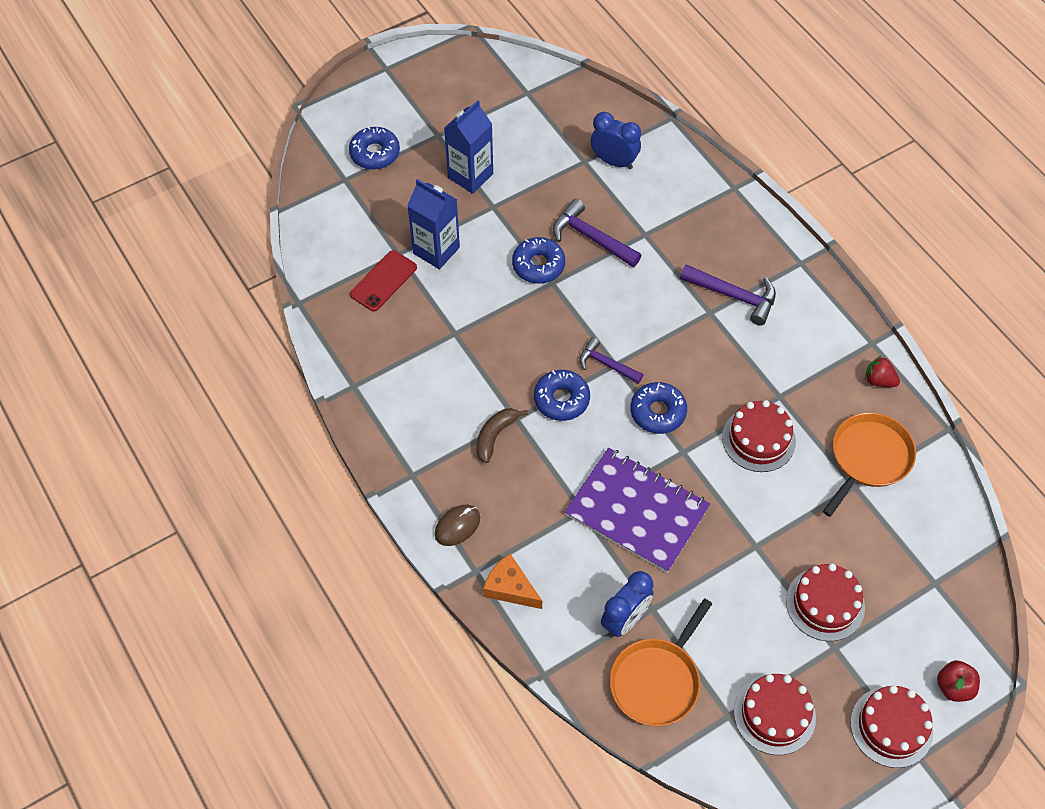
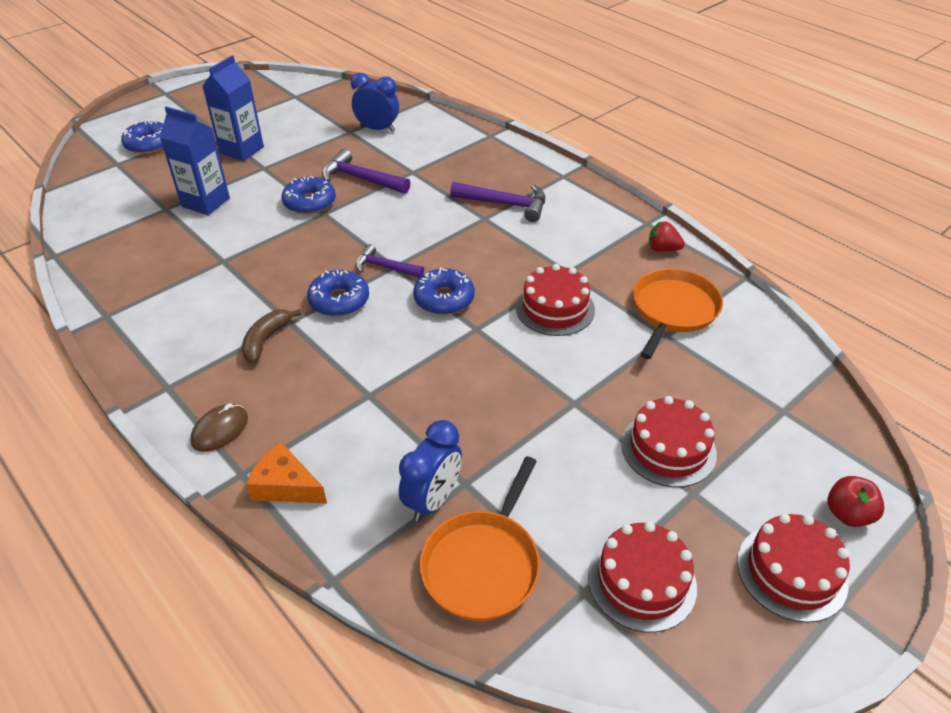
camera: 10 degrees left, 15 degrees down
red phone [350,250,417,312] -> none
purple notebook [565,448,710,573] -> none

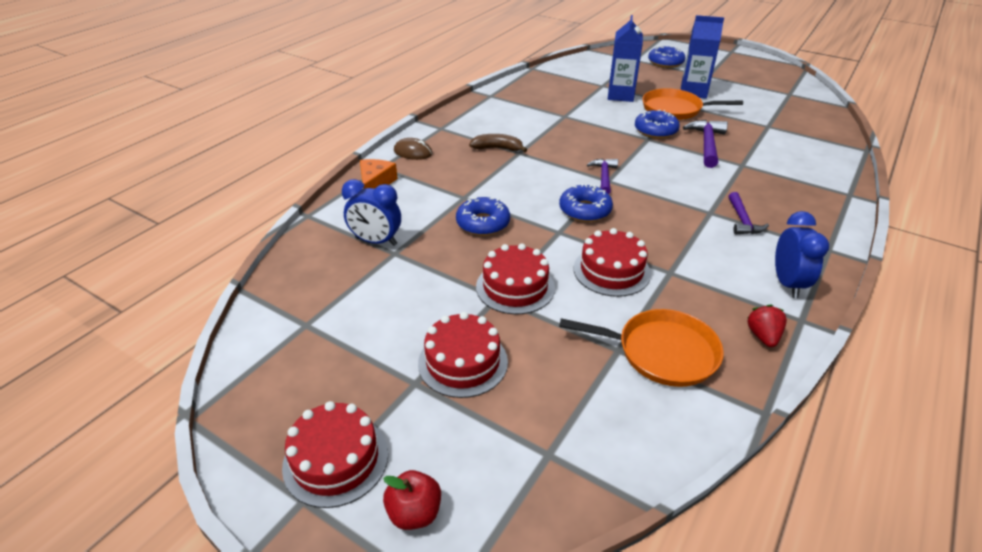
camera: 75 degrees right, 5 degrees down
blue donut [307,270,369,317] -> blue donut moved to [456,197,510,236]
blue clock [351,73,399,132] -> blue clock moved to [775,211,829,298]
orange pan [420,456,540,621] -> orange pan moved to [642,88,743,120]
purple hammer [450,182,545,222] -> purple hammer [729,192,769,234], size x0.67
red cake [588,522,697,632] -> red cake moved to [476,243,555,315]

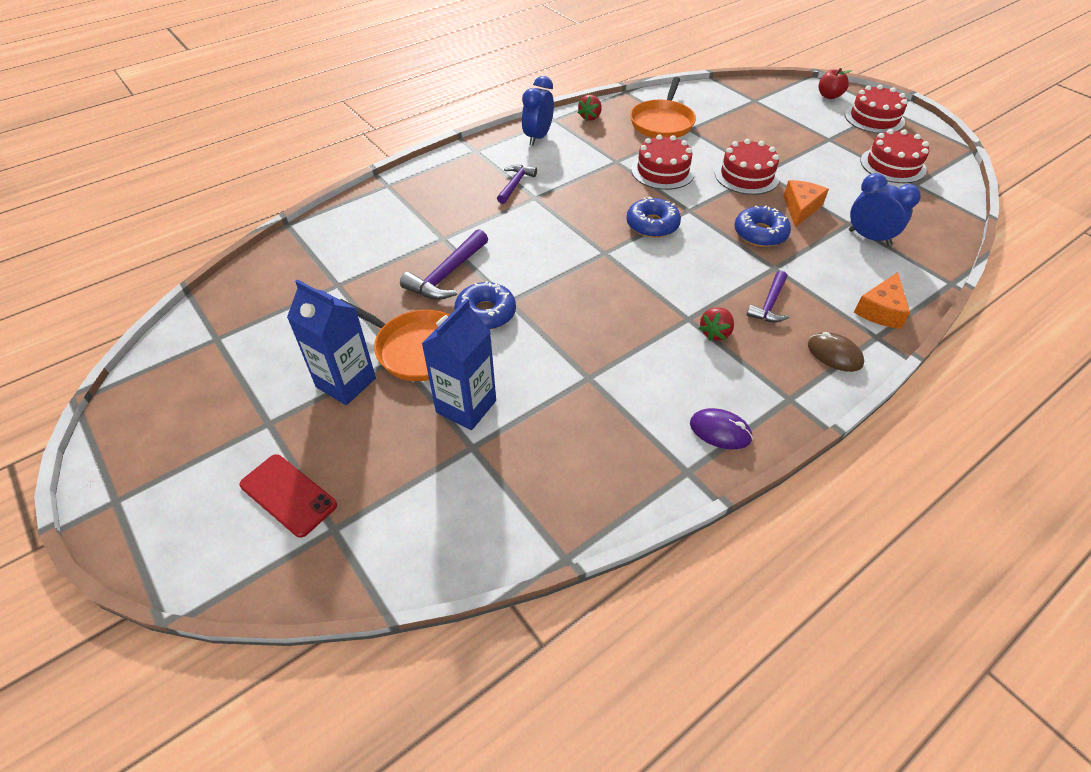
camera: 160 degrees left, 10 degrees up
red cake [418,312,508,398] -> red cake moved to [861,129,929,183]
brown banana [469,134,527,152] -> red strawberry [699,307,734,341]
orange pan [559,309,724,387] -> orange pan turned 105 degrees counterclockwise [630,77,696,138]
purple hammer [587,159,618,194] -> purple hammer moved to [746,271,789,322]
blue donut [648,46,686,68] -> red phone [239,454,337,538]
none -> purple mouse [690,408,753,449]
none -> orange cheese [783,180,829,227]

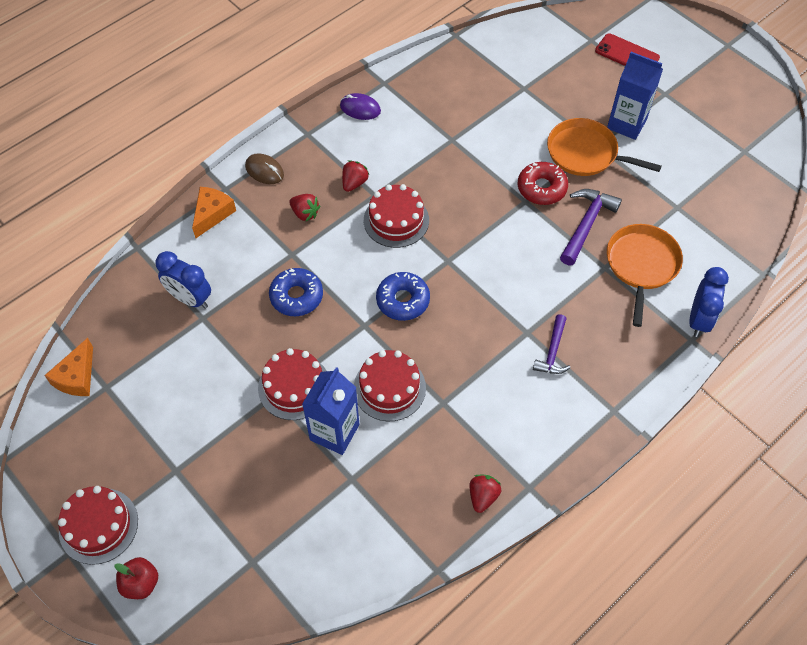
camera: 175 degrees right, 10 degrees up
blue carton [422,298,496,430] -> blue carton moved to [302,367,359,455]
blue donut [455,281,516,330] -> red donut [518,162,568,205]
blue clock [522,76,554,146] -> blue clock moved to [689,267,729,337]
orange pan [630,77,696,138] -> orange pan moved to [607,224,683,327]
purple hammer [746,271,789,322] -> red strawberry [289,194,320,221]
orange cheese [783,180,829,227] -> orange cheese moved to [44,338,93,396]
red cake [861,129,929,183] -> red cake moved to [364,184,429,248]

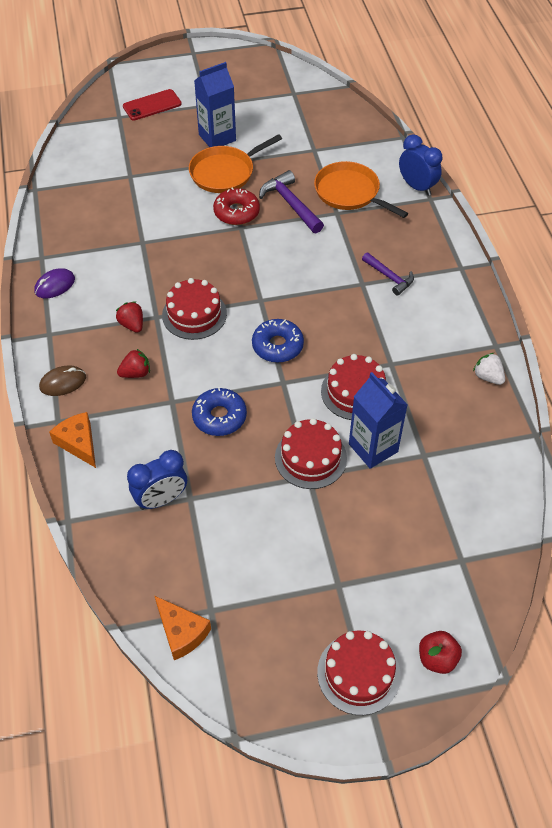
camera: 60 degrees left, 5 degrees down
red strawberry [469,475,501,513] -> white strawberry [473,353,505,385]

